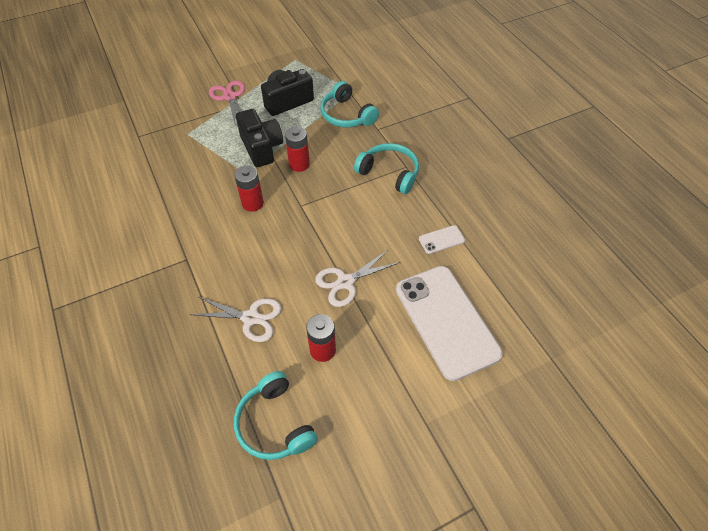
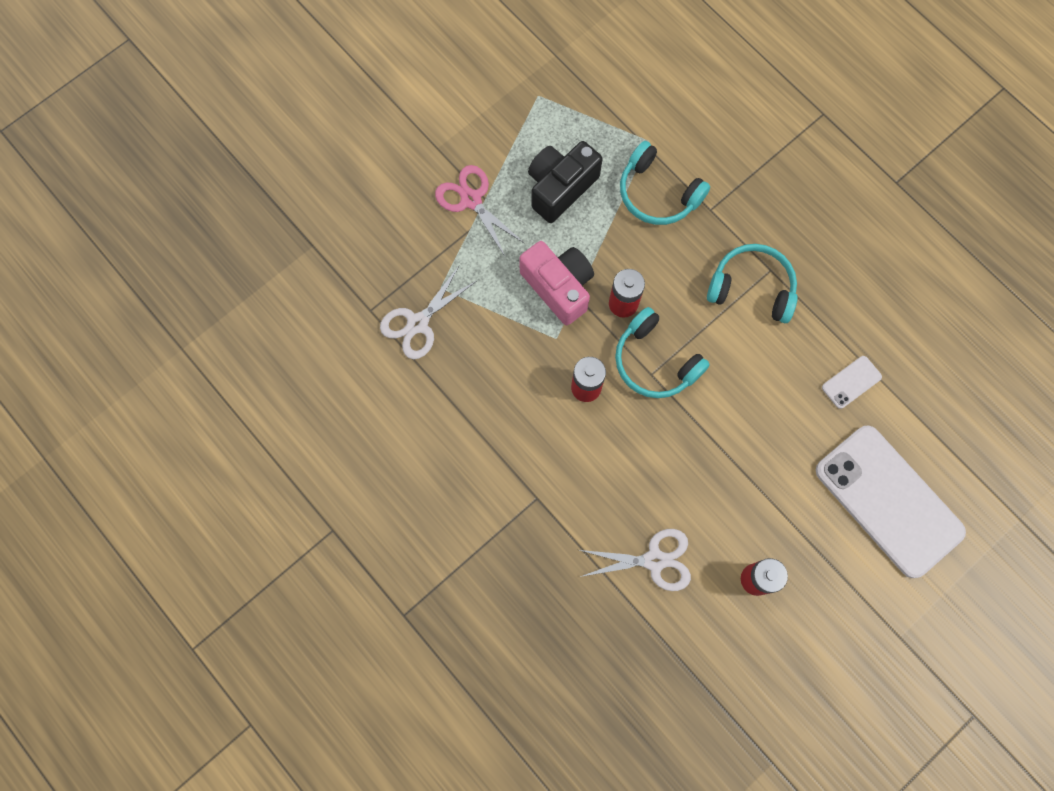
camera: 15 degrees left, 20 degrees up
turquoise headphones [234,371,318,460] -> turquoise headphones moved to [615,307,710,398]
black camera [236,109,283,167] -> pink camera [519,241,594,325]
white scissors [315,249,400,307] -> white scissors moved to [380,266,477,359]

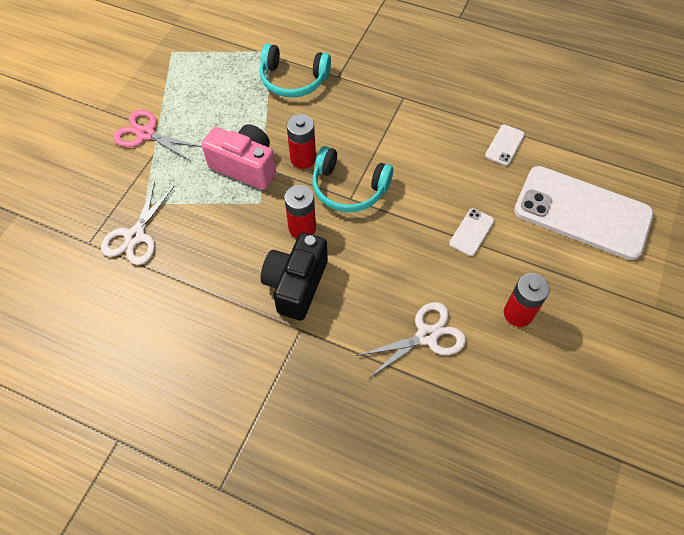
camera: 25 degrees left, 15 degrees down
black camera [528,141,603,223] -> black camera moved to [261,233,328,321]
turquoise headphones [707,244,797,323] -> none
none -> white phone [449,208,495,256]

